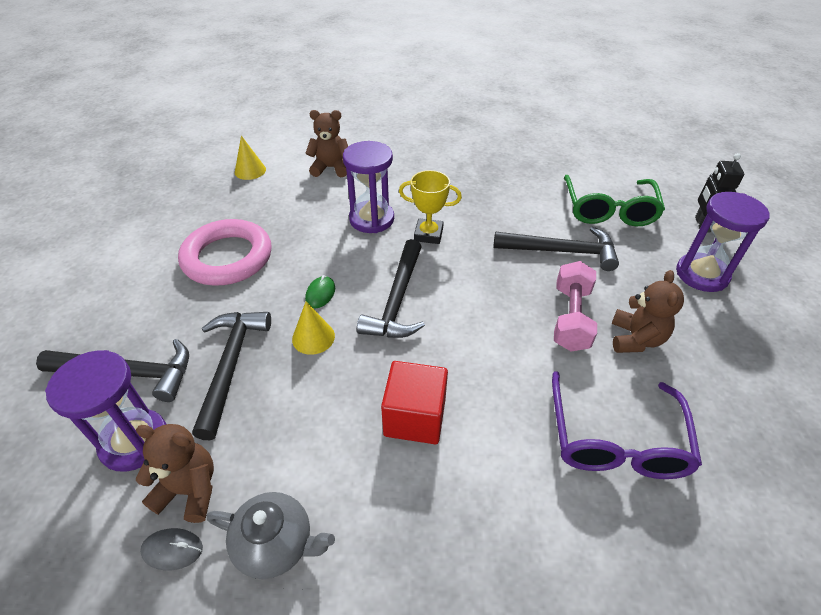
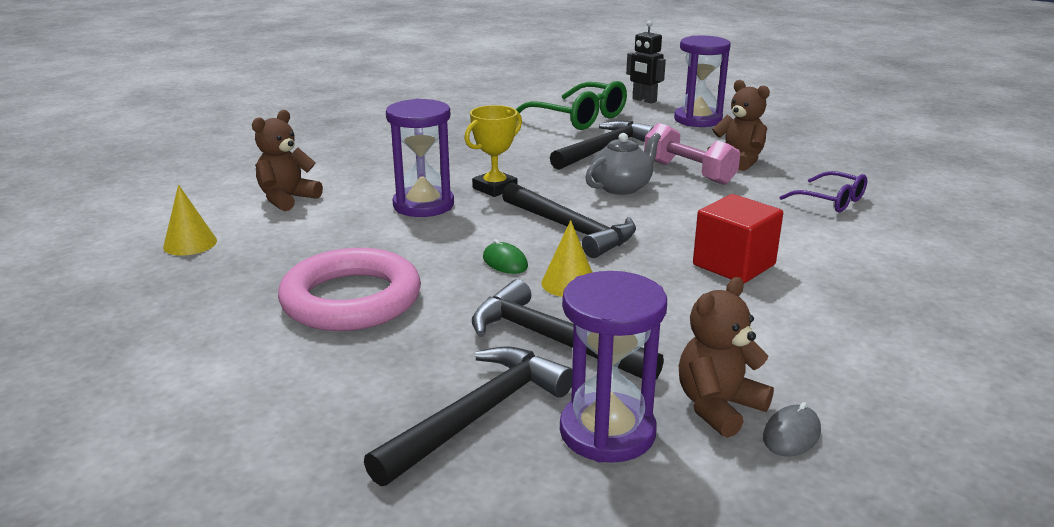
camera: 55 degrees left, 20 degrees down
grey teapot [207,492,335,579] -> grey teapot moved to [585,133,661,195]
purple glasses [552,371,702,479] -> purple glasses [779,171,867,213], size x0.59

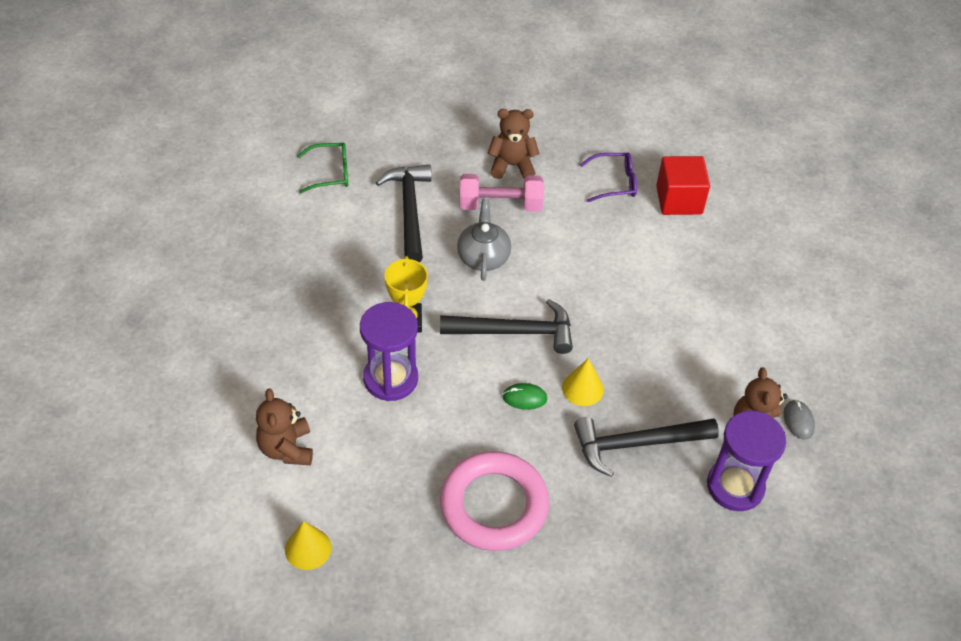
camera: 50 degrees left, 25 degrees up
black hammer [364,346,572,486] -> none
green glasses [516,81,627,130] -> green glasses [297,143,348,194], size x0.59
black robot [626,21,666,104] -> none
purple hourglass [674,36,731,127] -> none
red cube [693,194,783,283] -> red cube moved to [656,156,710,215]

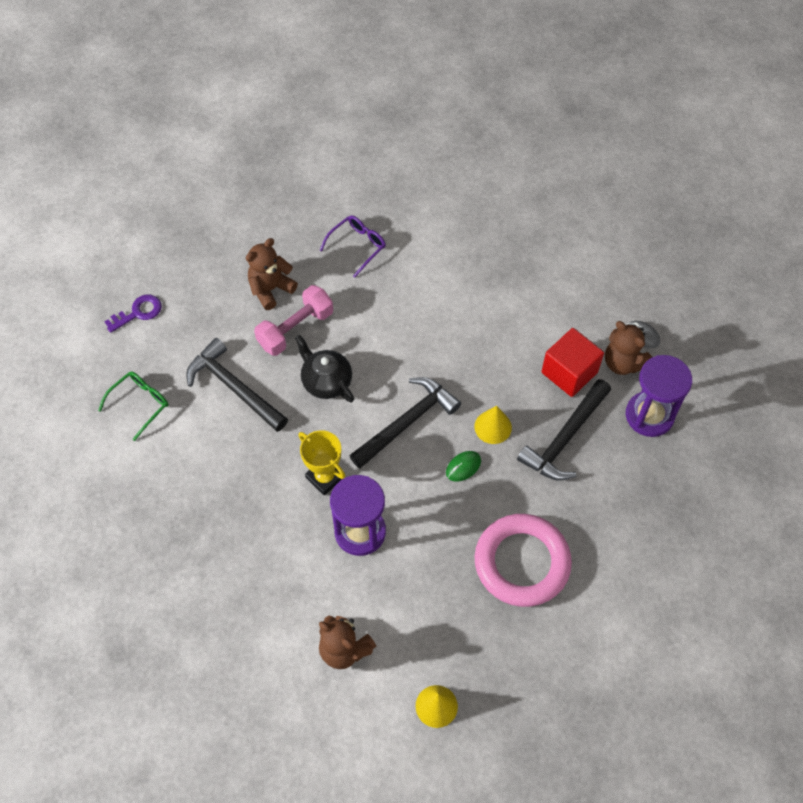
camera: 40 degrees left, 10 degrees up
grey teapot [457,199,511,281] -> black teapot [295,335,354,402]
red cube [656,156,710,215] -> red cube moved to [541,328,604,397]
none -> purple key [105,295,162,333]

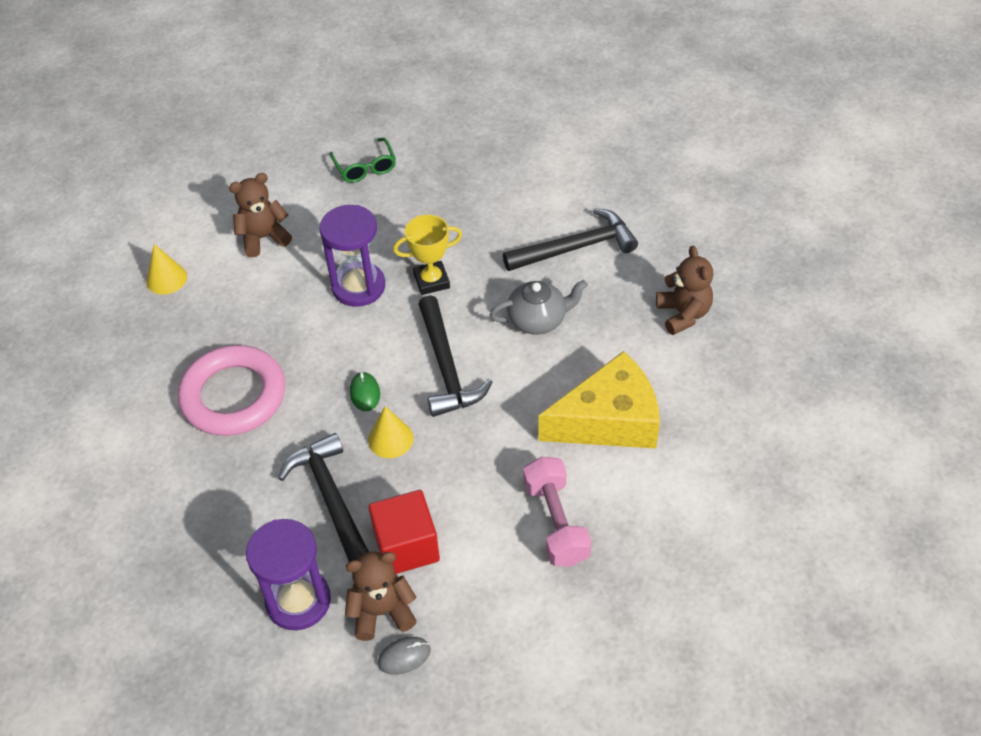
camera: 120 degrees right, 10 degrees down
green glasses [98,372,169,441] -> green glasses moved to [330,138,396,183]
purple key [105,295,162,333] -> none
pink dumbbell [254,285,333,356] -> pink dumbbell moved to [523,457,591,567]
black teapot [295,335,354,402] -> grey teapot [490,280,588,335]
purple glasses [320,215,386,278] -> none
none -> yellow cheese [538,351,660,449]

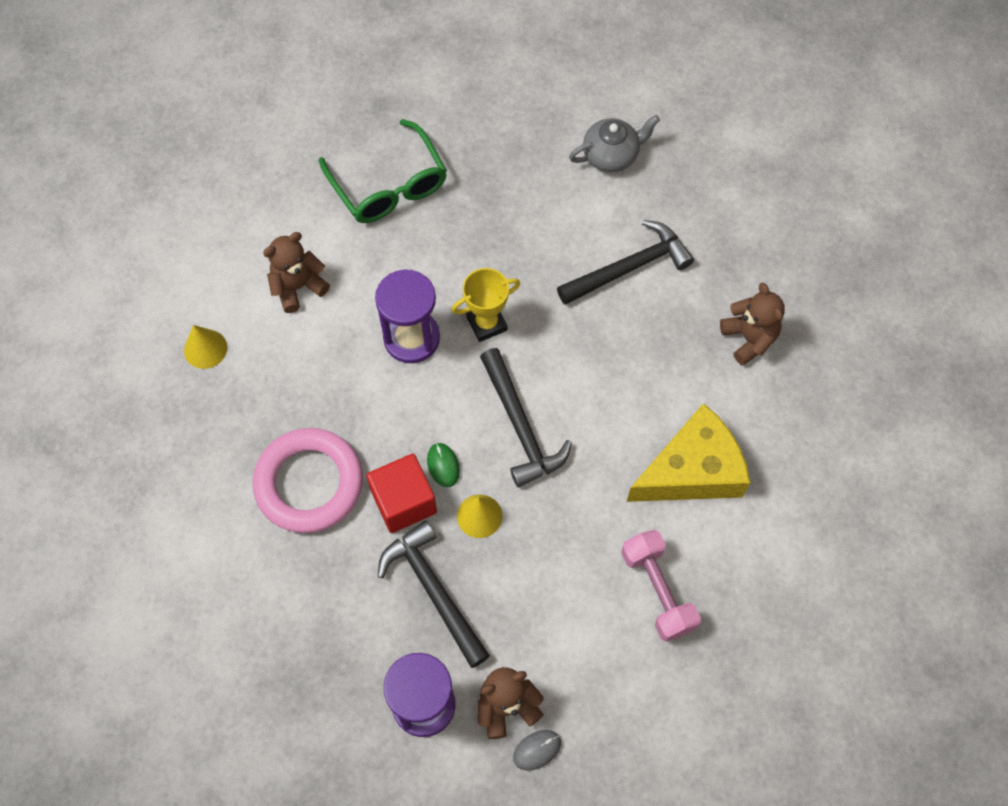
camera: 10 degrees left, 15 degrees up
green glasses [330,138,396,183] -> green glasses [319,119,447,223], size x1.69
red cube [368,490,440,574] -> red cube moved to [366,454,437,533]
grey teapot [490,280,588,335] -> grey teapot moved to [569,115,660,172]

